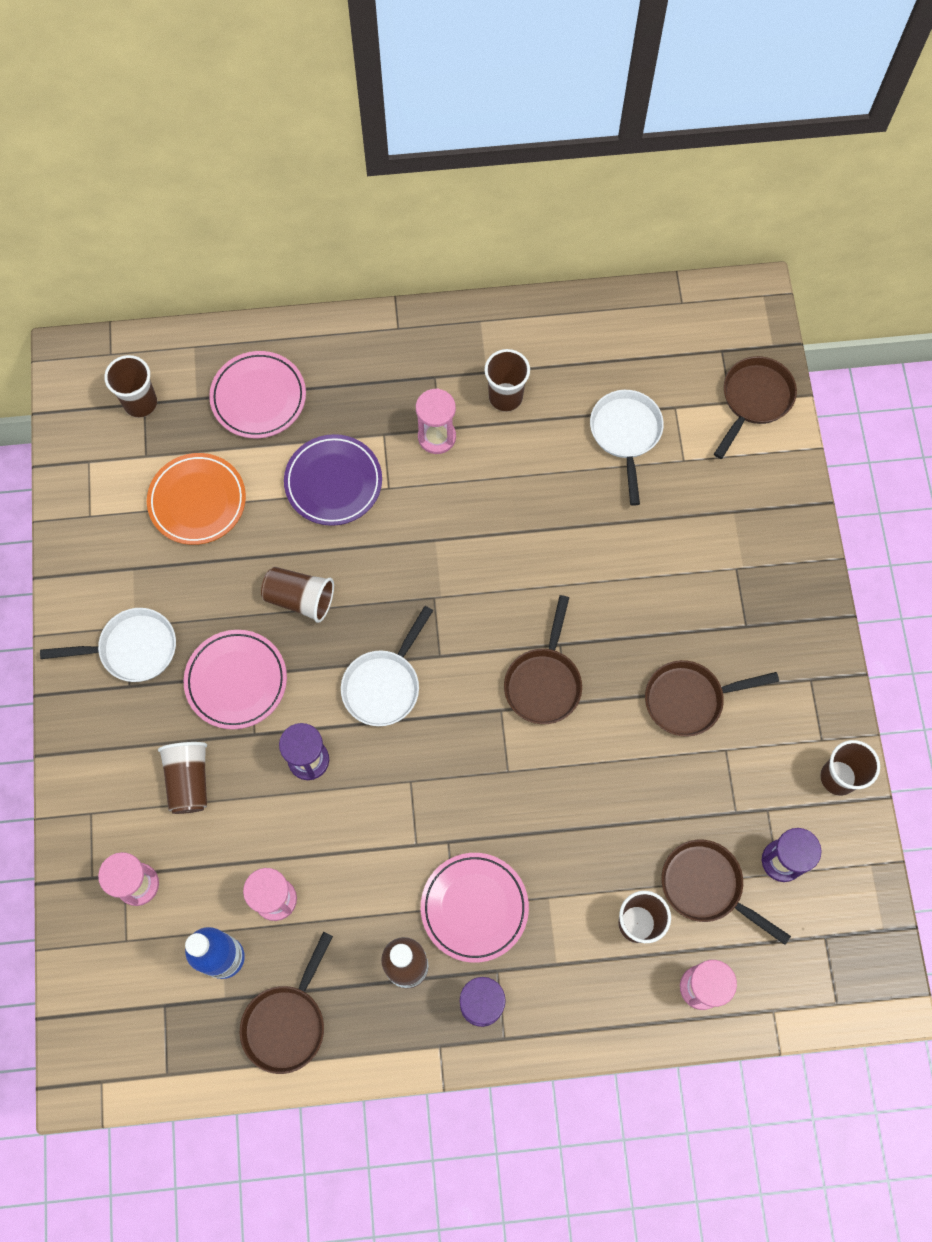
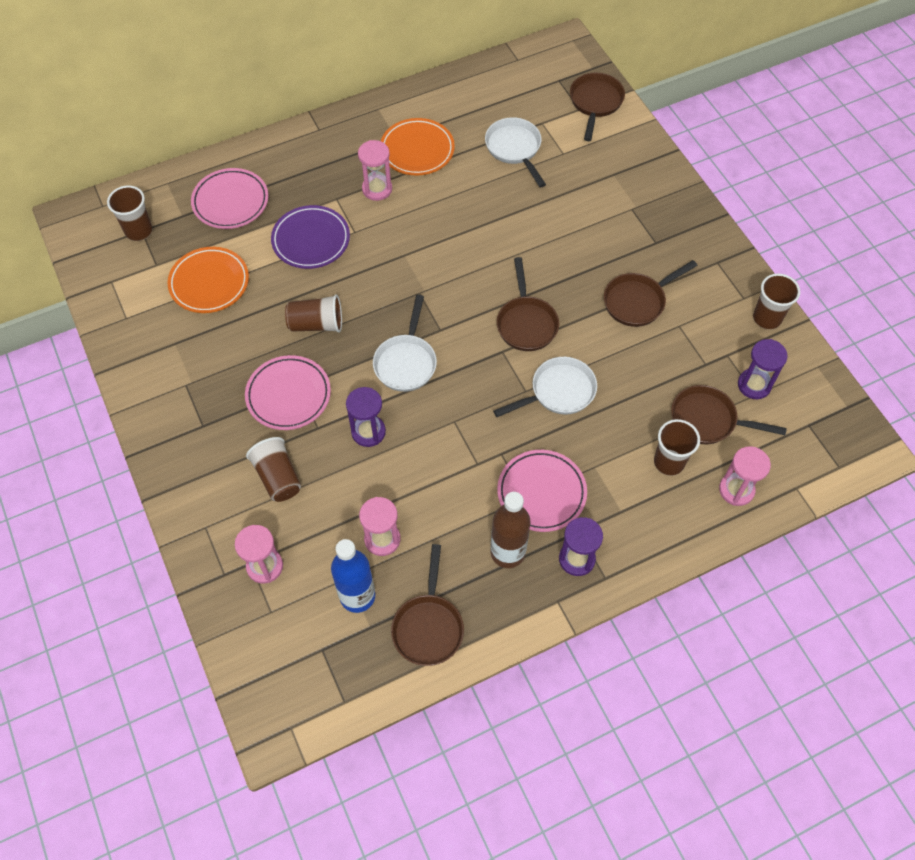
camera: 20 degrees left, 10 degrees down
white pan [40,608,176,682] -> white pan moved to [493,357,597,417]
brown cup [484,349,530,412] -> orange plate [381,118,455,175]

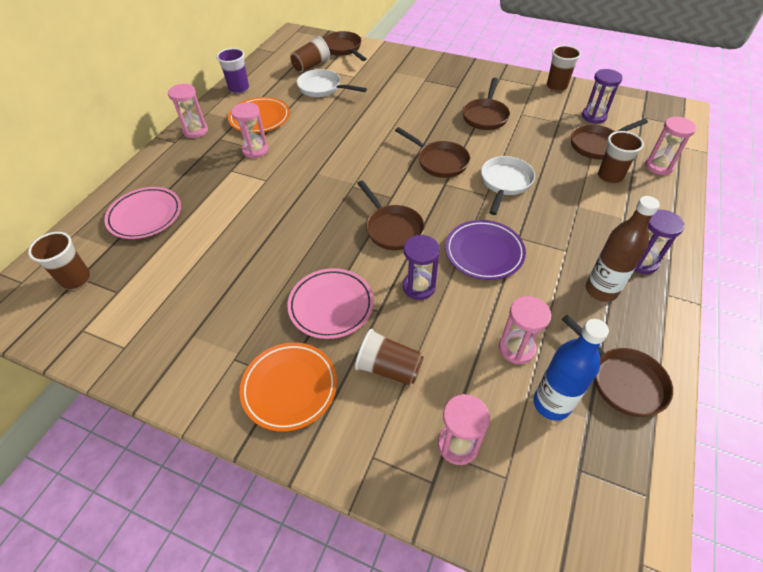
camera: 40 degrees left, 10 degrees down
orange plate [168,247,249,313] -> orange plate moved to [240,343,337,432]
purple plate [271,205,350,269] -> purple plate moved to [445,220,526,280]
brown cup [285,294,342,333] -> brown cup moved to [290,36,330,73]
white pan [373,295,437,392] -> brown pan [357,180,424,250]
pink plate [497,450,587,532] -> none
none -> pink hourglass [168,84,208,138]
none -> purple cup [217,48,249,94]

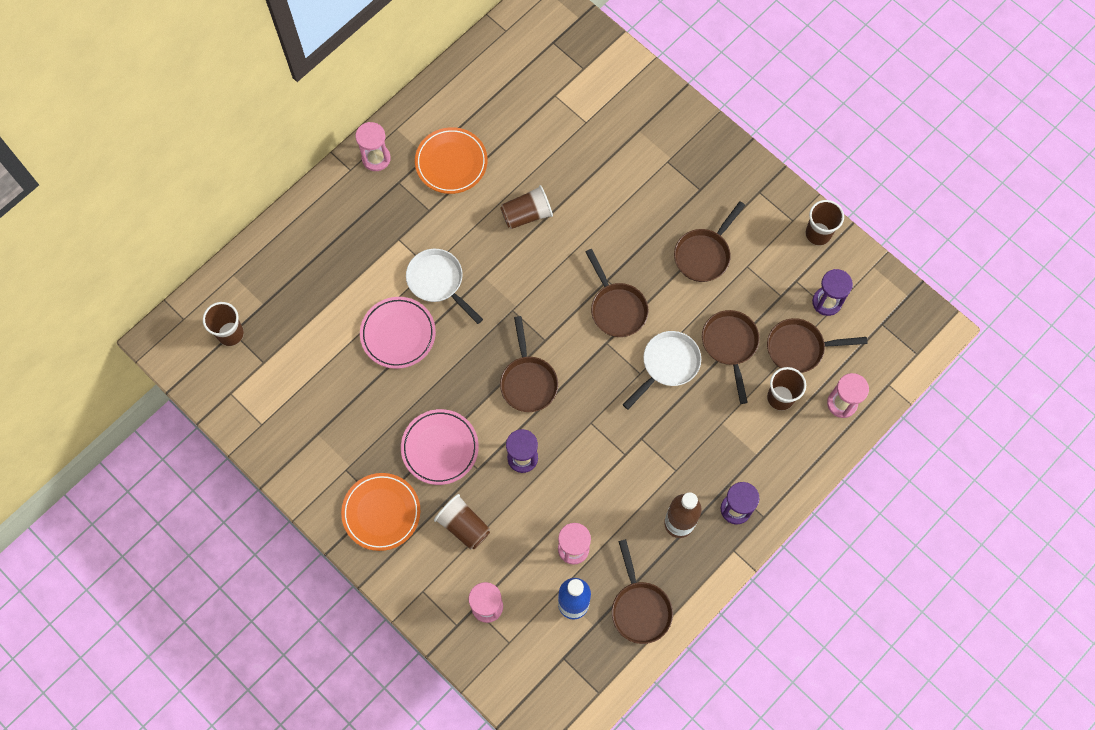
camera: 20 degrees right, 20 degrees up
pink plate [104,187,181,239] -> pink plate moved to [360,297,436,369]
purple cup [217,48,249,94] -> none
pink hourglass [231,102,268,159] -> none
brown cup [290,36,330,73] -> brown cup moved to [500,185,553,229]
white pan [297,69,367,97] -> white pan moved to [406,249,483,324]
brown pan [323,31,366,61] -> brown pan moved to [702,310,759,404]
purple plate [445,220,526,280] -> none

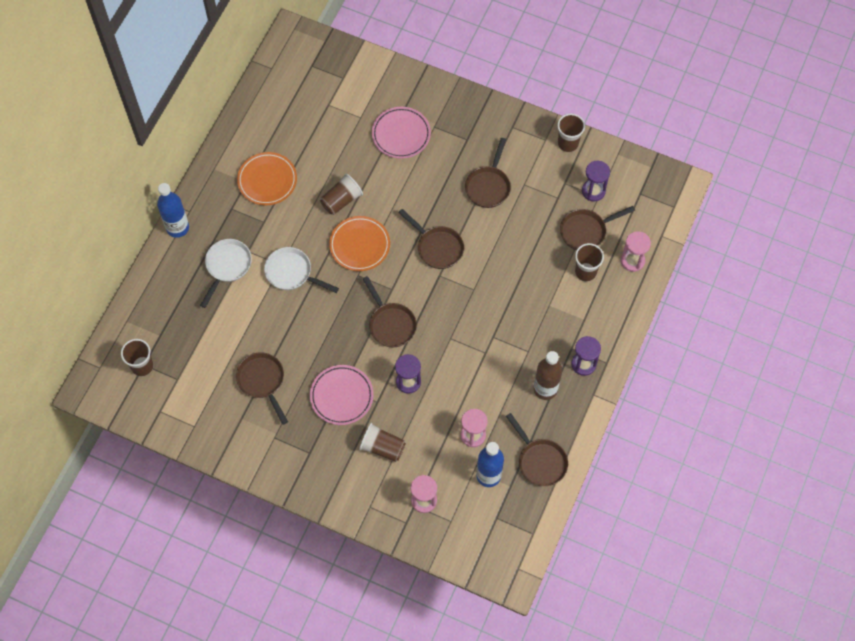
camera: 20 degrees left, 5 degrees down
orange plate [341,473,420,551] -> orange plate moved to [329,216,390,271]
pink hourglass [355,122,391,171] -> none
pink plate [360,297,436,369] -> pink plate moved to [372,107,431,159]
white pan [623,331,701,410] -> white pan moved to [200,239,252,308]
brown pan [702,310,759,404] -> brown pan moved to [236,352,288,425]
none -> blue bottle [157,183,189,238]

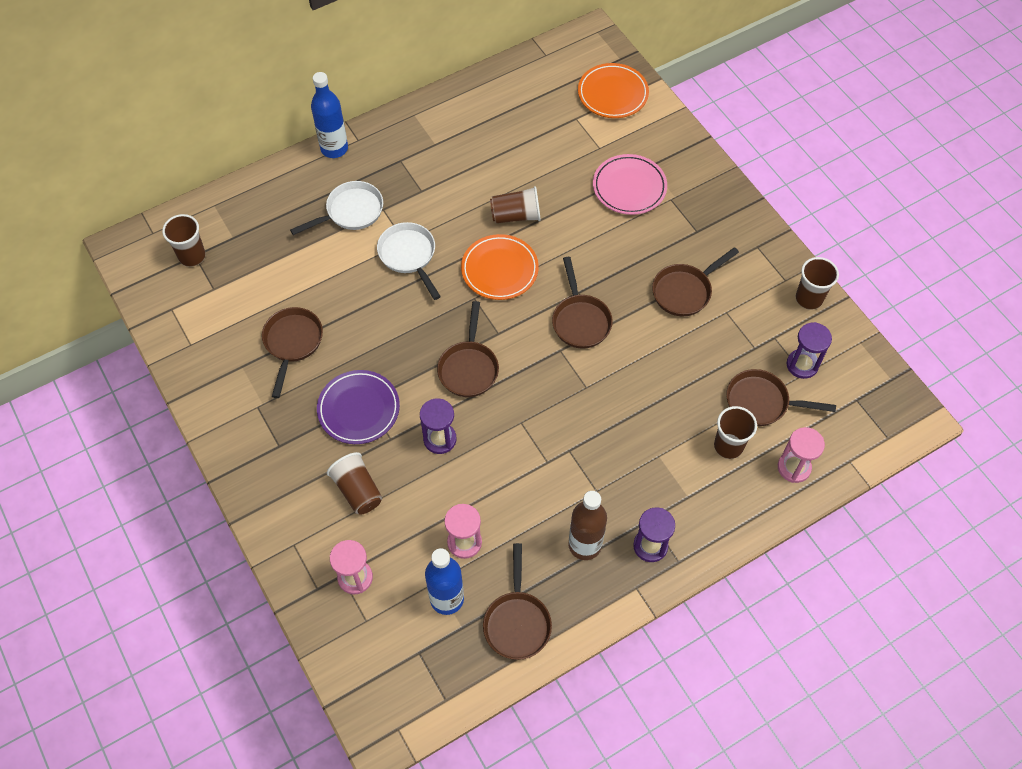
camera: 35 degrees right, 5 degrees down
orange plate [237,152,297,205] -> orange plate moved to [578,63,649,118]
pink plate [310,365,373,425] -> purple plate [317,370,400,444]

